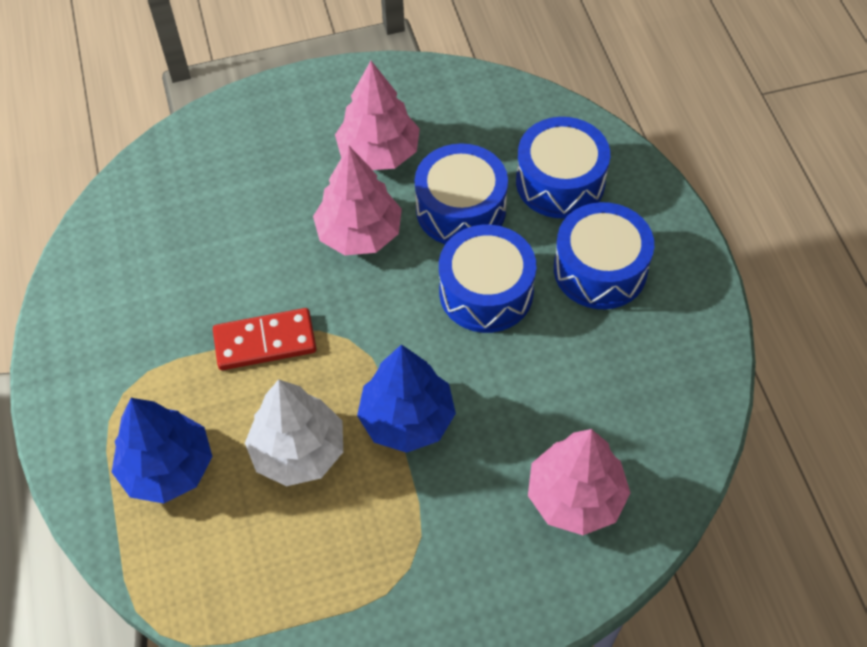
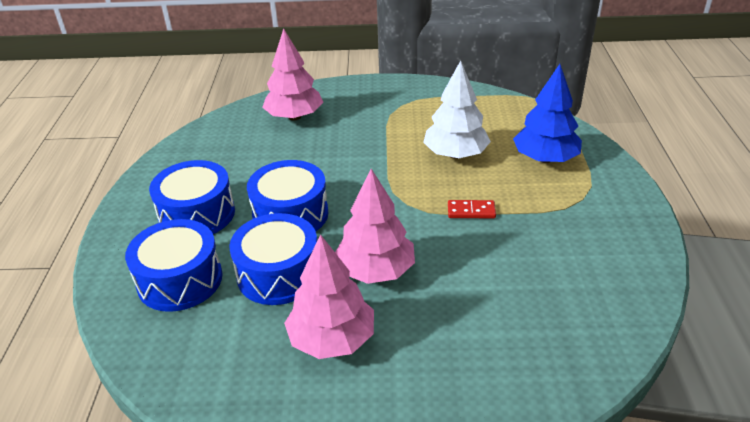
camera: 165 degrees left, 20 degrees down
red domino [213,308,316,370] -> red domino [448,200,496,218], size x0.60
blue tree [357,344,456,453] -> none

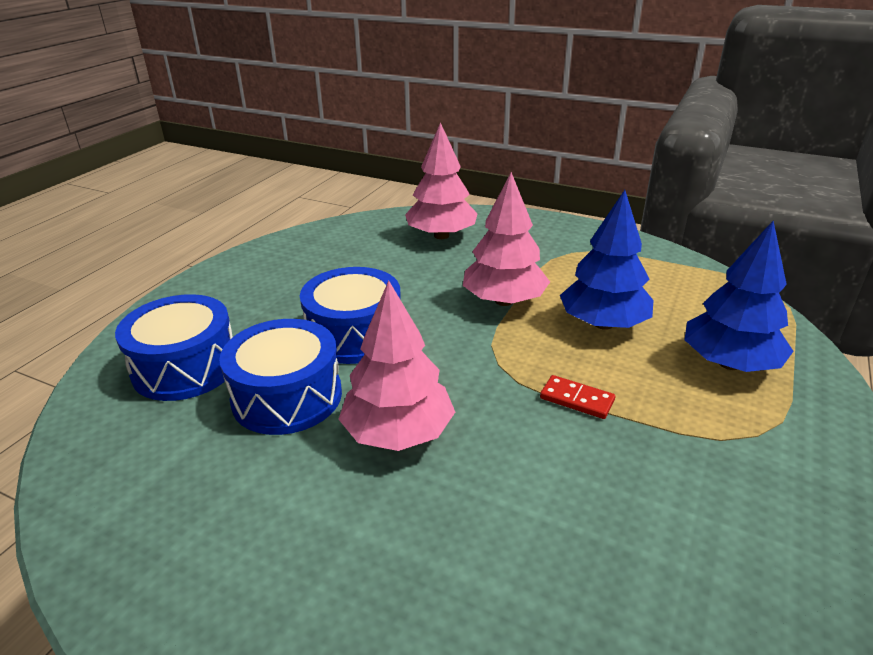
camera: 25 degrees right, 5 degrees down
blue drum [149,160,235,234] -> none
pink tree [284,234,374,359] -> pink tree moved to [463,172,550,306]
white tree [423,60,491,159] -> blue tree [560,190,653,330]

